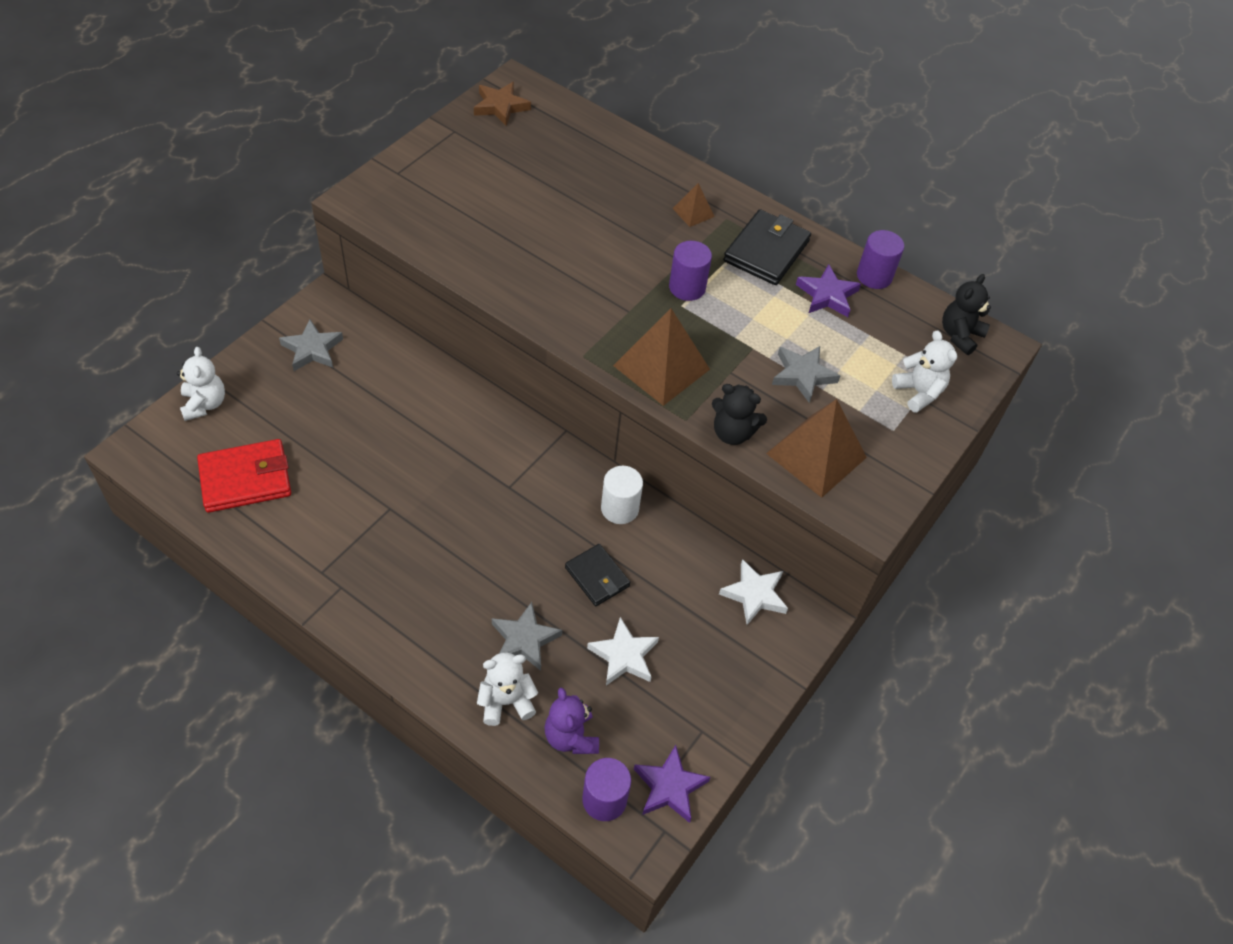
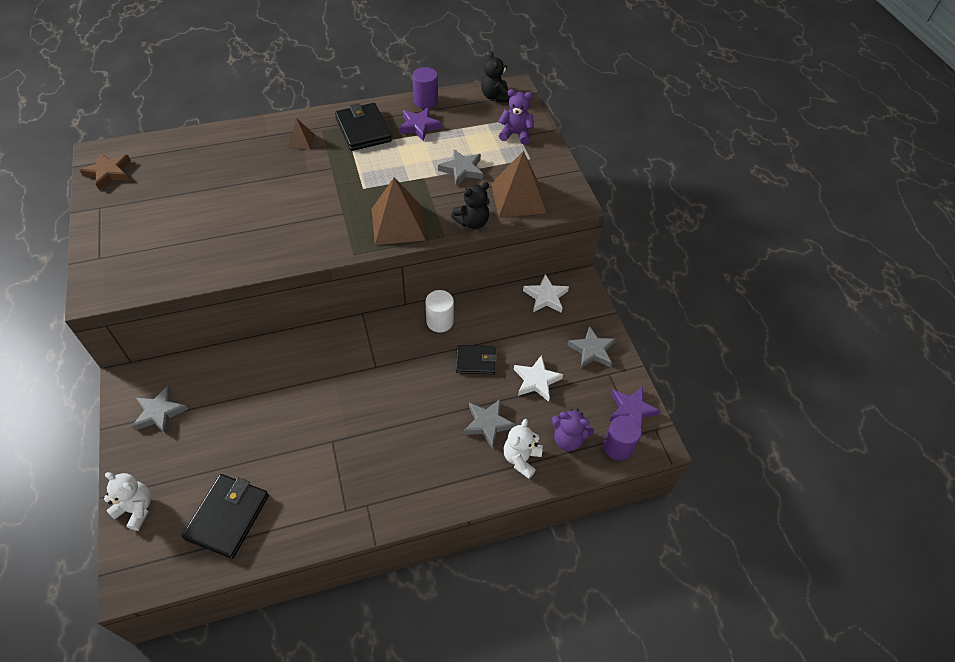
camera: 50 degrees left, 0 degrees up
red wallet [197,439,291,513] -> black wallet [182,474,269,559]
purple cylinder [669,241,712,301] -> none
white teddy bear [892,330,957,413] -> purple teddy bear [498,89,534,144]
none -> grey star [567,326,615,368]

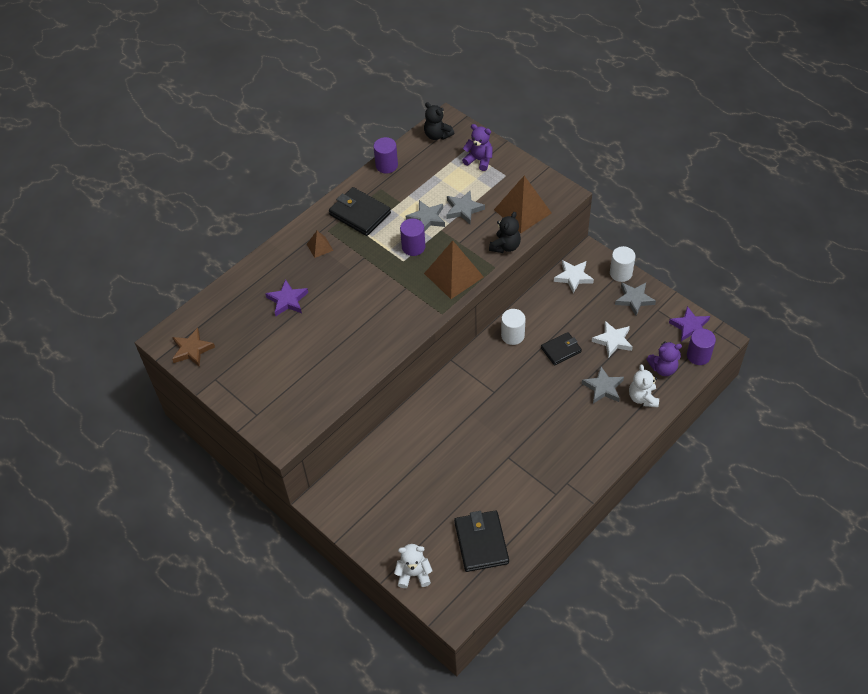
camera: 25 degrees left, 0 degrees up
grey star [132,386,188,435] -> grey star moved to [406,200,445,231]
purple star [399,107,442,141] -> purple star moved to [265,279,308,316]
purple teddy bear [498,89,534,144] -> purple teddy bear turned 45 degrees clockwise [462,124,493,171]
none -> purple cylinder [400,218,425,256]
none -> white cylinder [610,246,635,282]

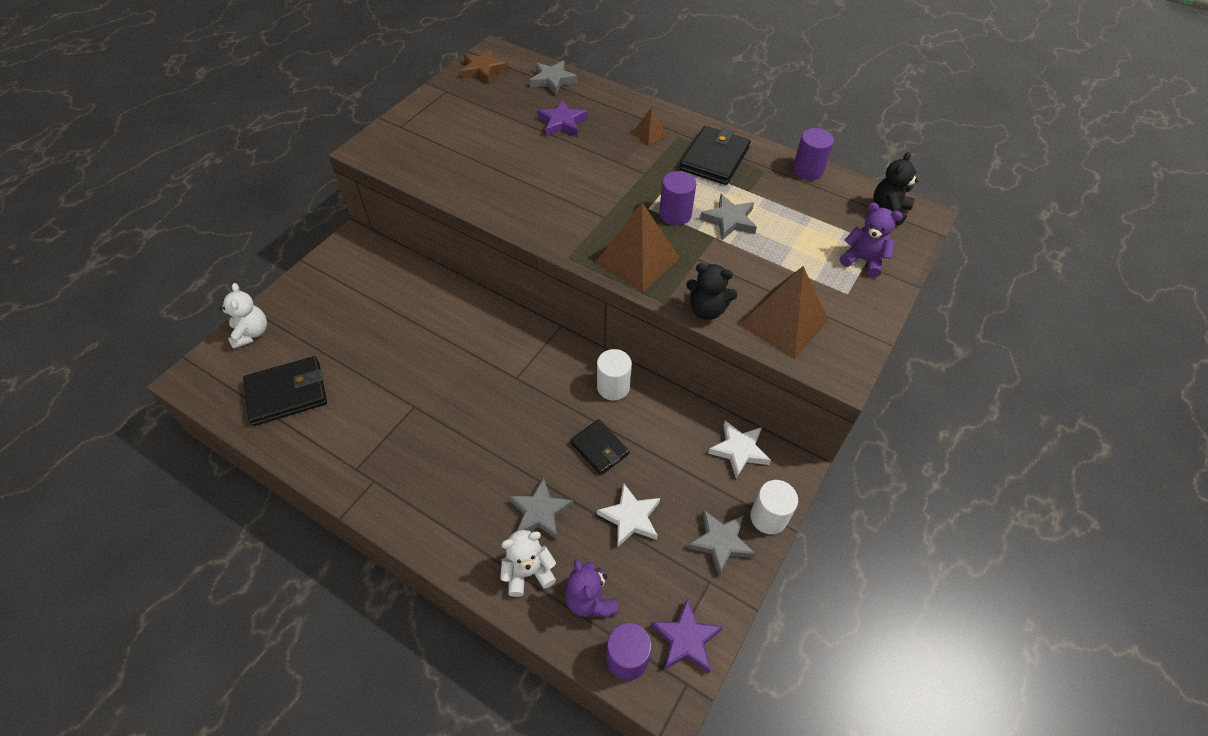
camera: 75 degrees right, 0 degrees up
grey star [446,191,485,224] -> grey star moved to [529,60,577,95]
purple teddy bear [462,124,493,171] -> purple teddy bear turned 75 degrees counterclockwise [840,203,903,277]

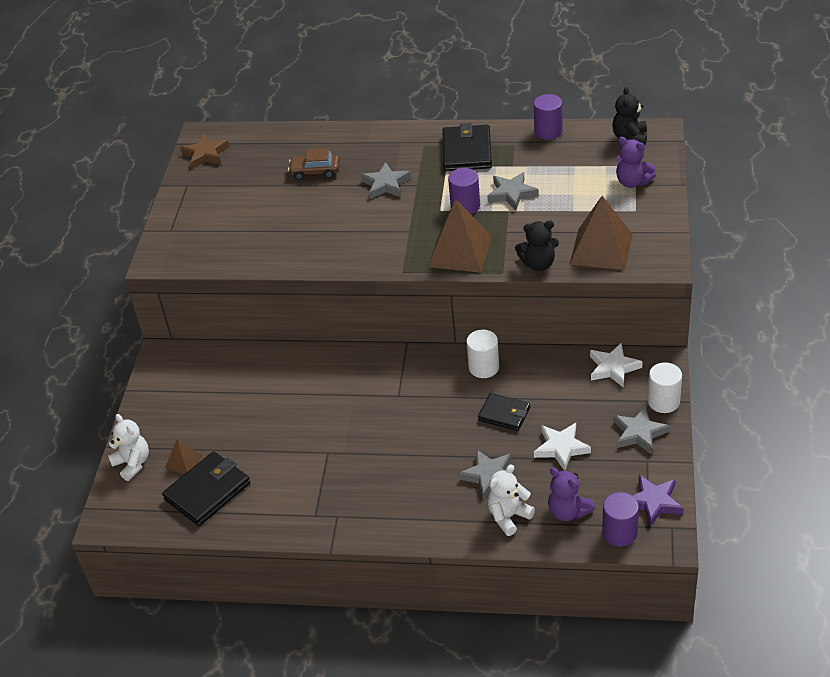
camera: 20 degrees left, 10 degrees down
grey star [529,60,577,95] -> grey star moved to [361,162,411,199]
purple star [537,100,588,137] -> brown car [288,148,340,180]
brown pyramid [632,107,668,146] -> brown pyramid moved to [165,439,203,474]
purple teddy bear [840,203,903,277] -> purple teddy bear turned 150 degrees counterclockwise [616,137,656,188]

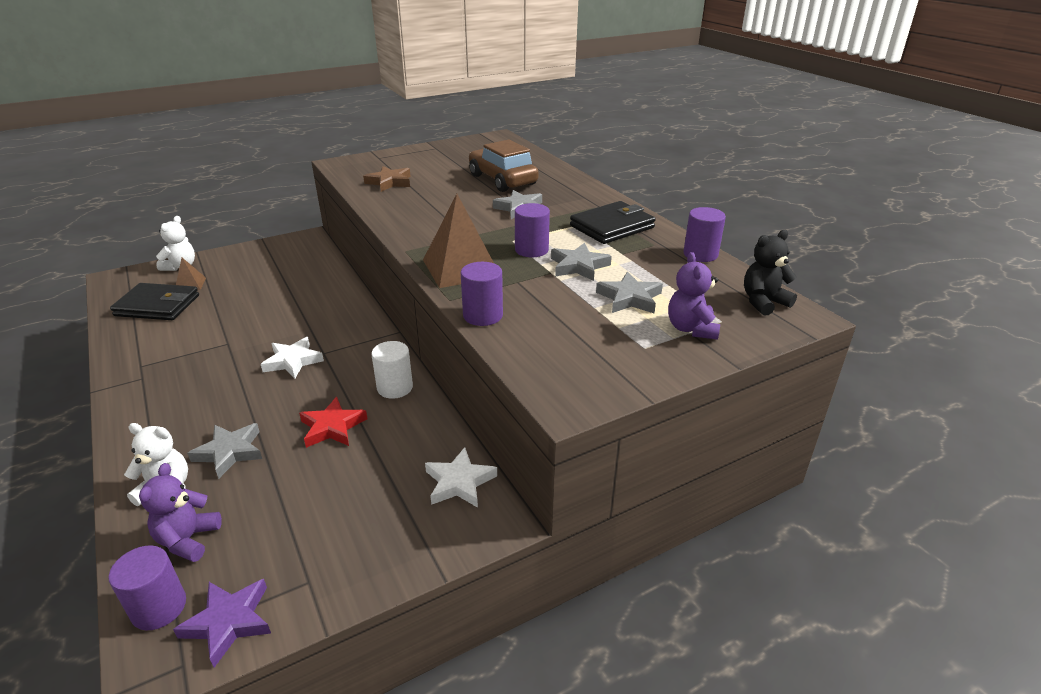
camera: 50 degrees right, 10 degrees down
brown star [180,134,229,169] -> brown star moved to [363,166,410,192]
brown car [288,148,340,180] -> brown car [469,139,539,192], size x1.69
black wallet [478,393,530,431] -> red star [299,397,367,448]
black teddy bear [515,220,559,271] -> purple cylinder [460,262,503,326]
white star [534,423,591,471] -> white star moved to [261,337,324,379]
brown pyramid [569,196,633,270] -> none
grey star [613,406,670,455] -> grey star moved to [596,272,663,313]
white cylinder [648,362,682,413] -> none

